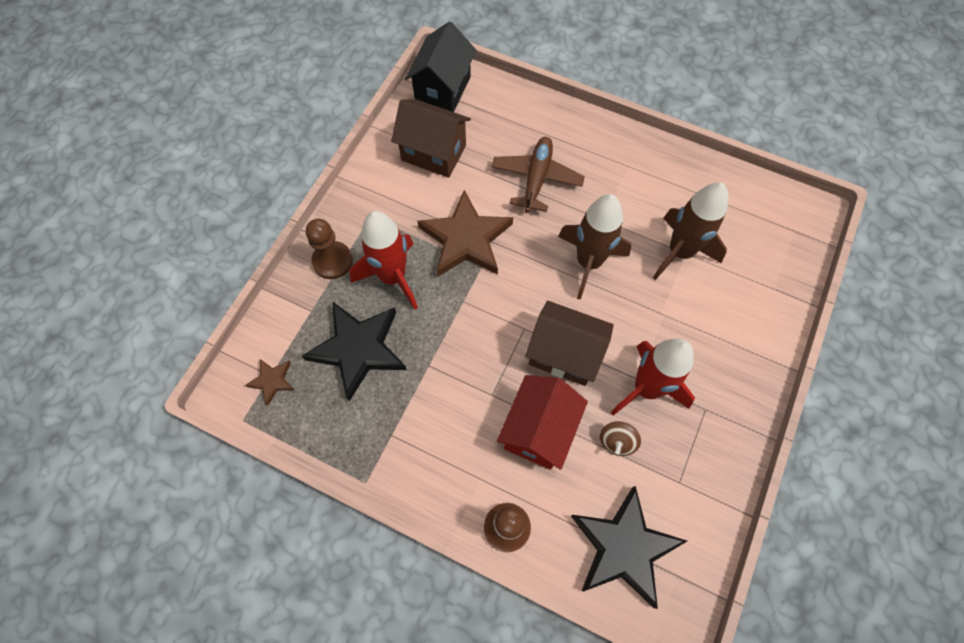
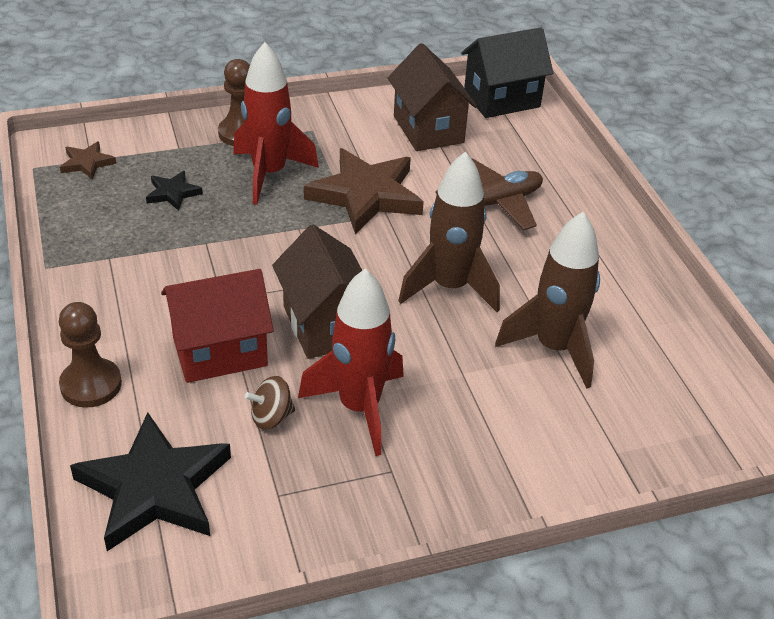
camera: 45 degrees right, 25 degrees down
black star [302,302,407,401] -> black star [146,171,203,211], size x0.47

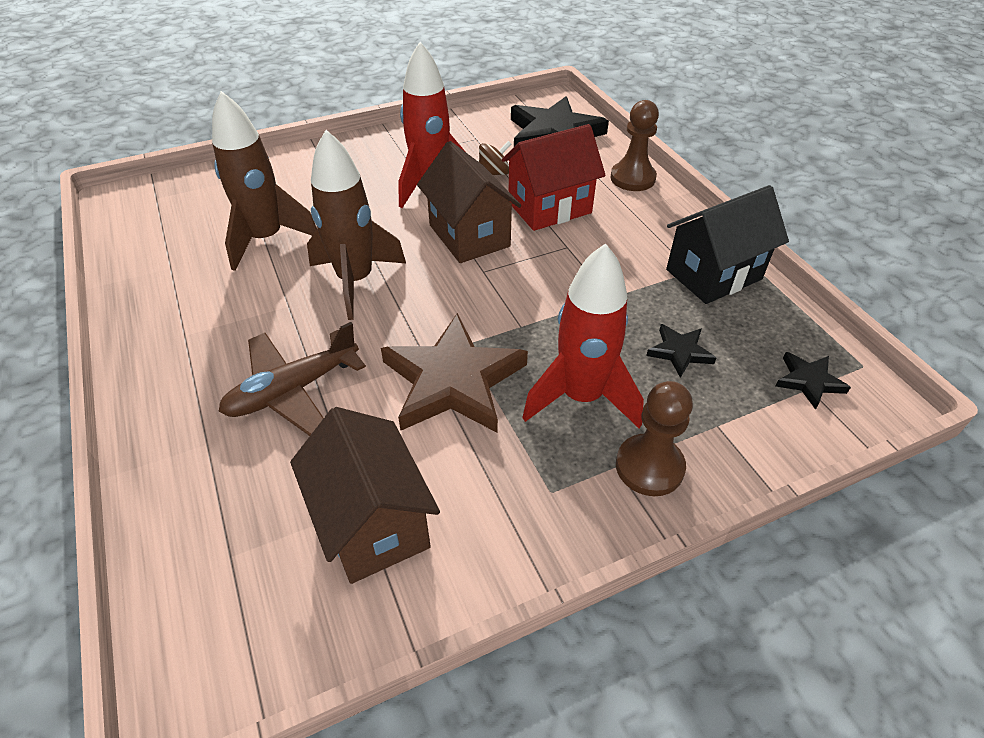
camera: 175 degrees right, 5 degrees up
brown star [60,141,116,180] -> black star [776,352,851,410]
black house [461,27,553,118] -> black house moved to [666,185,789,304]

